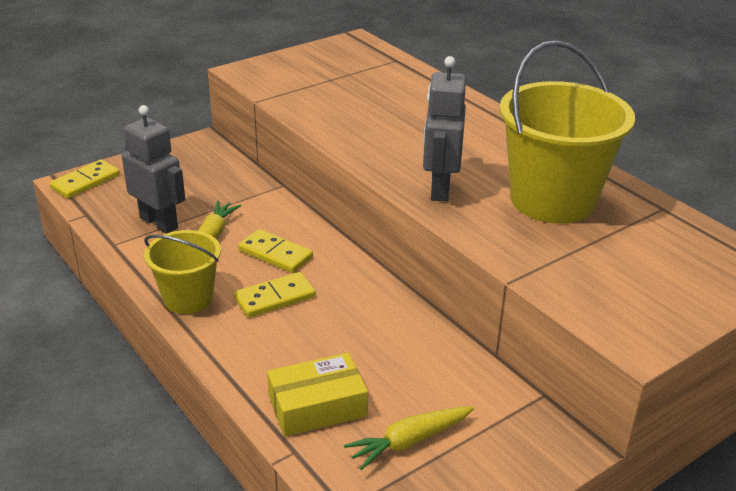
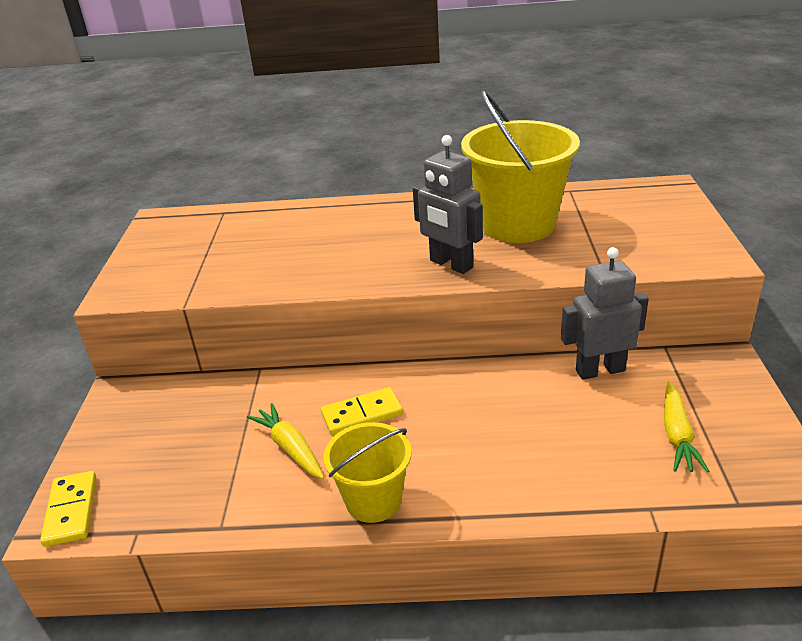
camera: 50 degrees left, 0 degrees up
grey robot [122,105,185,234] -> grey robot moved to [561,247,649,380]
yellow domino [234,272,316,318] -> none
yellow box [267,353,368,437] -> none

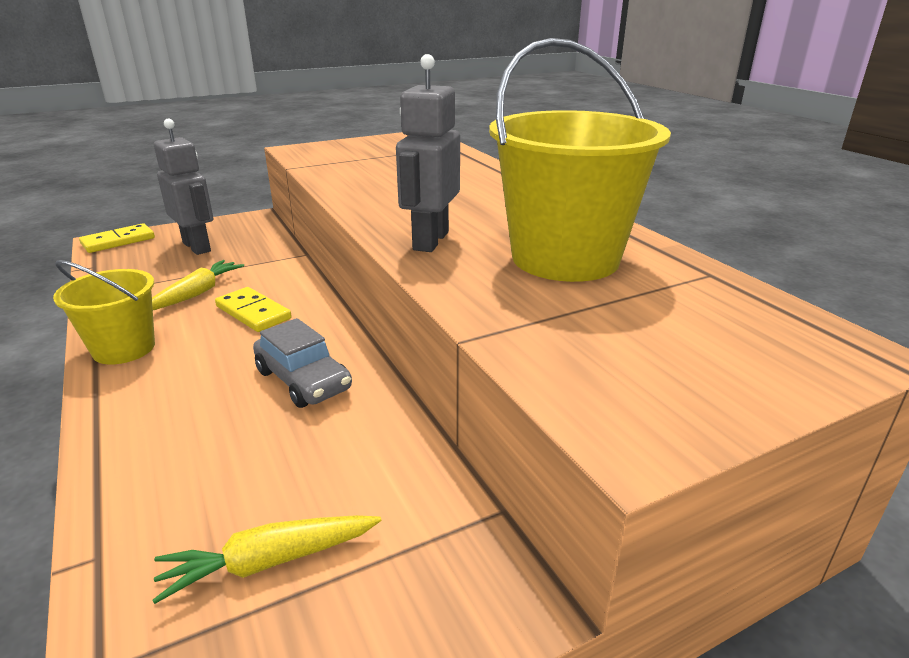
camera: 60 degrees right, 5 degrees down
grey robot [561,247,649,380] -> grey robot moved to [154,119,213,255]
none -> grey car [253,318,352,408]

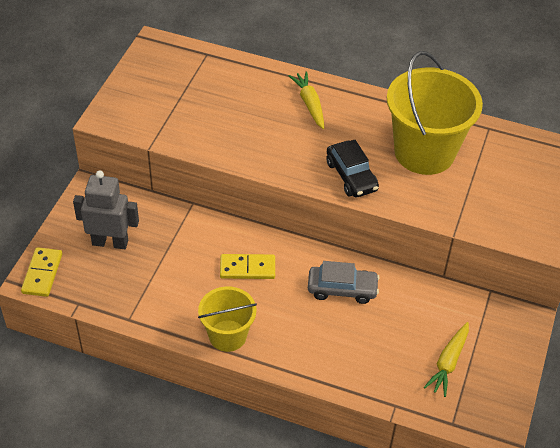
camera: 45 degrees left, 20 degrees up
yellow carrot [152,260,244,310] -> yellow carrot moved to [288,71,324,129]
grey robot [396,54,460,252] -> black car [326,140,379,197]

